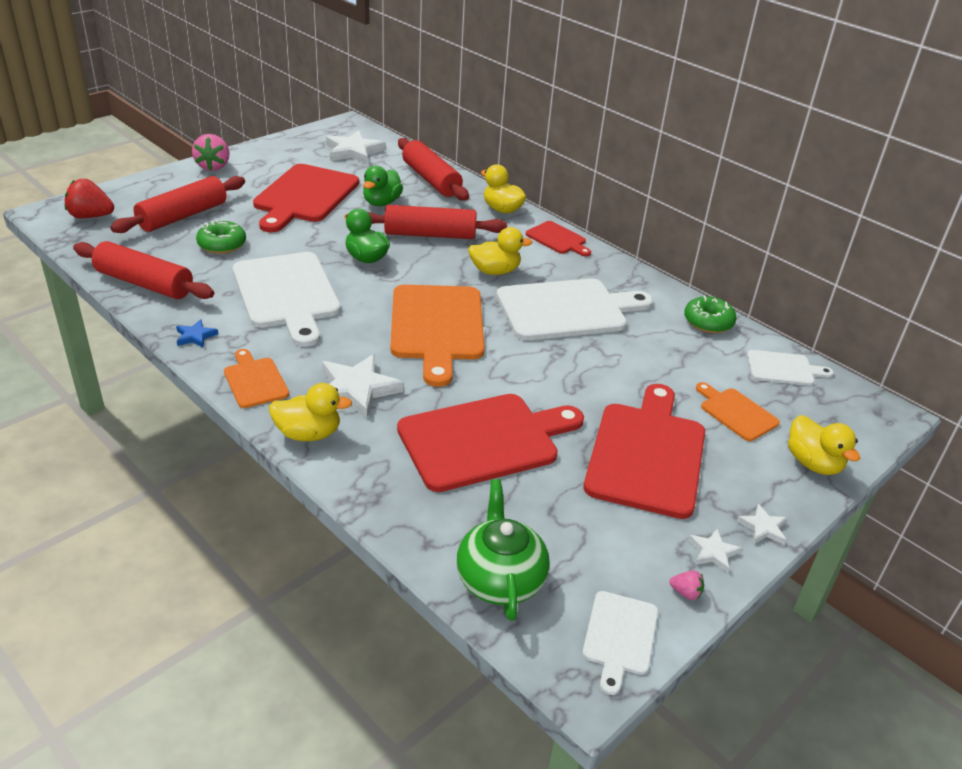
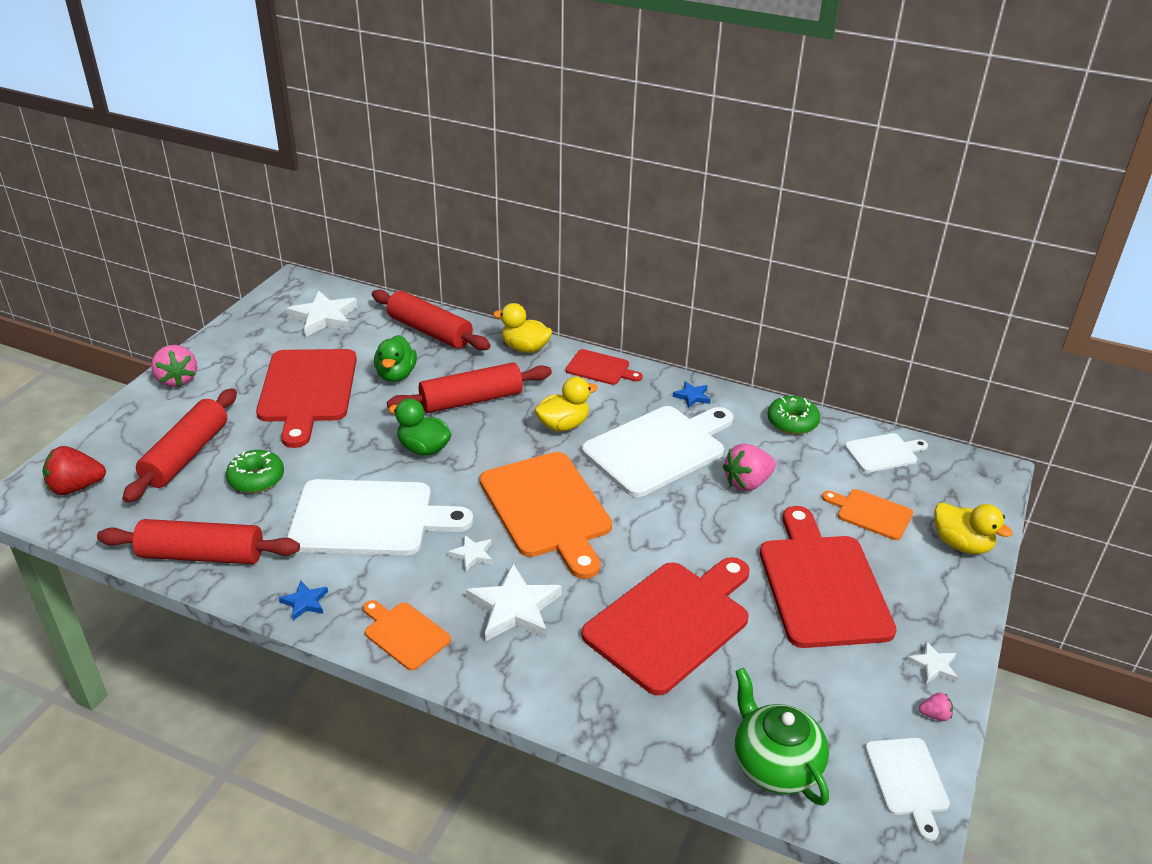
camera: 20 degrees left, 0 degrees up
white cutting board [233,252,341,347] -> white cutting board turned 45 degrees counterclockwise [286,479,473,555]
yellow duck [269,383,352,441] -> none
white star [737,504,788,545] -> white star moved to [448,535,493,571]
none -> blue star [672,381,711,408]
none -> pink strawberry [723,444,776,492]

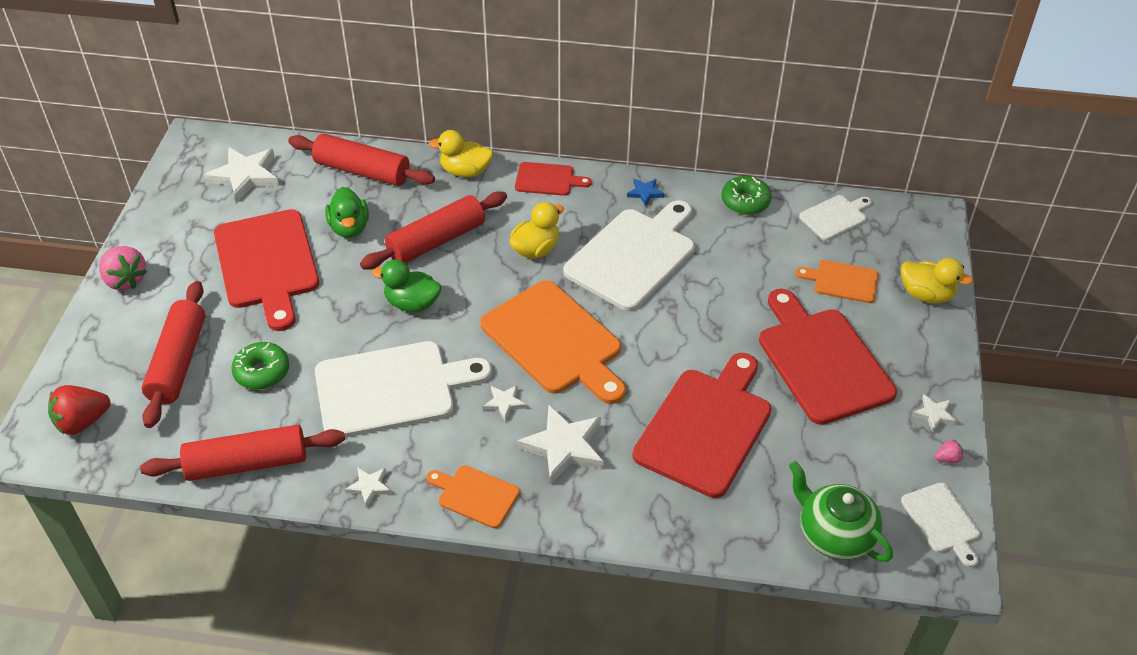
camera: 15 degrees left, 10 degrees up
blue star [279,581,328,620] -> white star [345,467,392,508]
pink strawberry [723,444,776,492] -> none

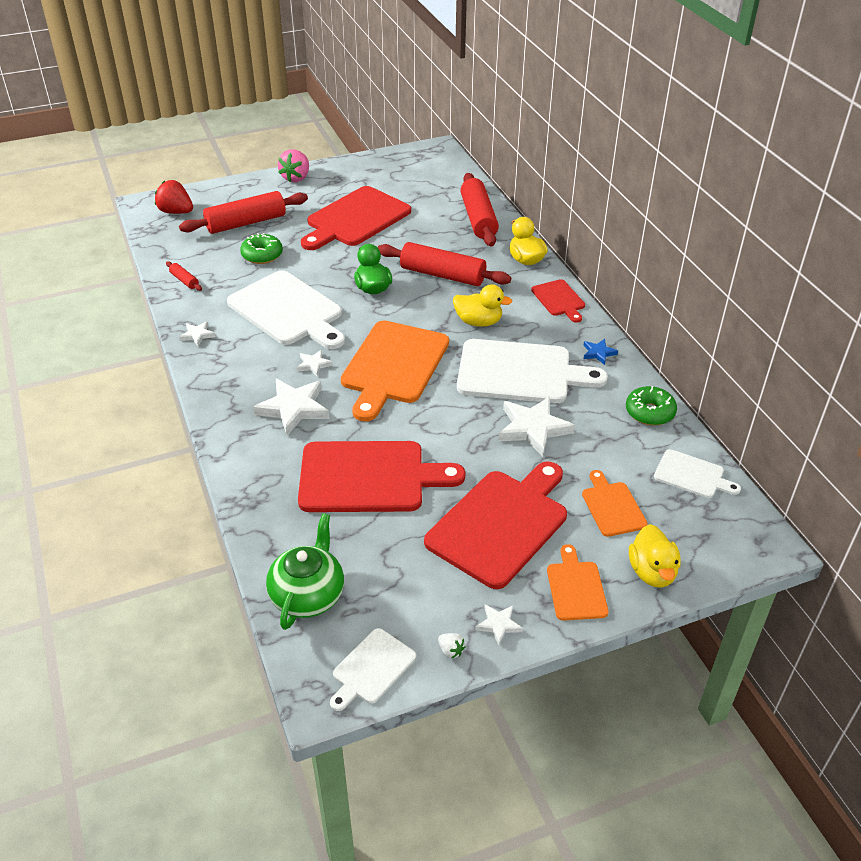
camera: 60 degrees right, 5 degrees down
red rolling pin [140,425,345,481] -> red rolling pin [166,261,202,291], size x0.44
white star [204,147,279,203] -> white star moved to [498,397,575,457]
green duck [325,187,369,238] -> none
orange cutting board [426,465,520,528] -> orange cutting board moved to [547,544,608,621]
pink strawberry [935,440,963,463] -> white strawberry [438,633,466,659]

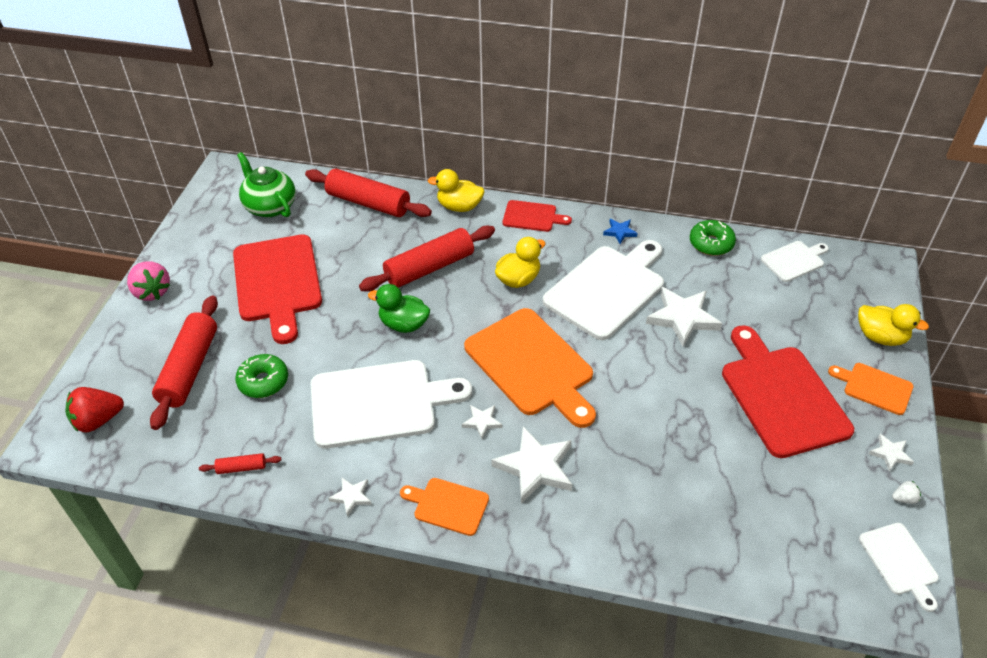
camera: 55 degrees left, 5 degrees up
green teapot [266,513,344,630] -> green teapot moved to [237,152,296,217]
red cutting board [298,441,465,512] -> none
orange cutting board [582,470,648,537] -> orange cutting board moved to [400,478,489,536]

